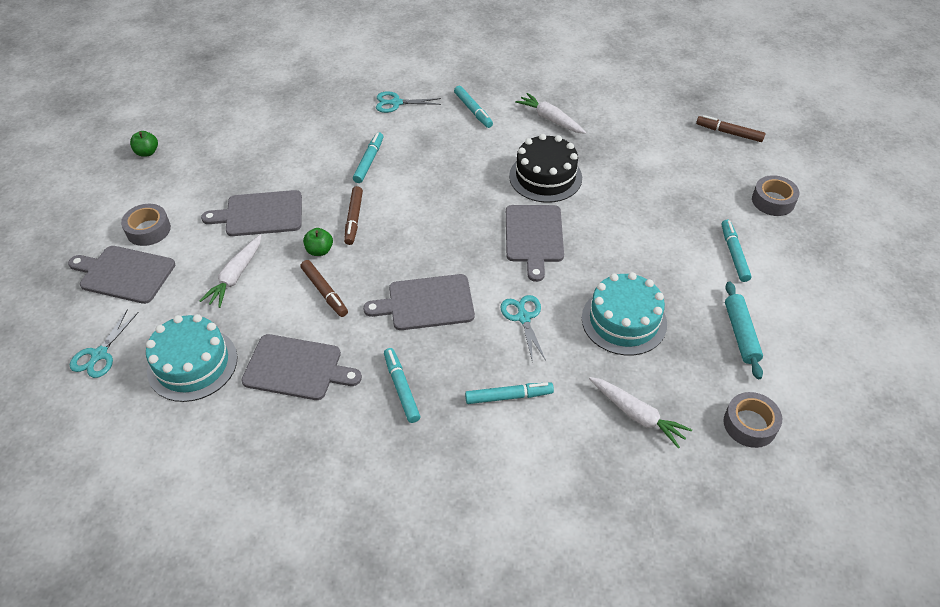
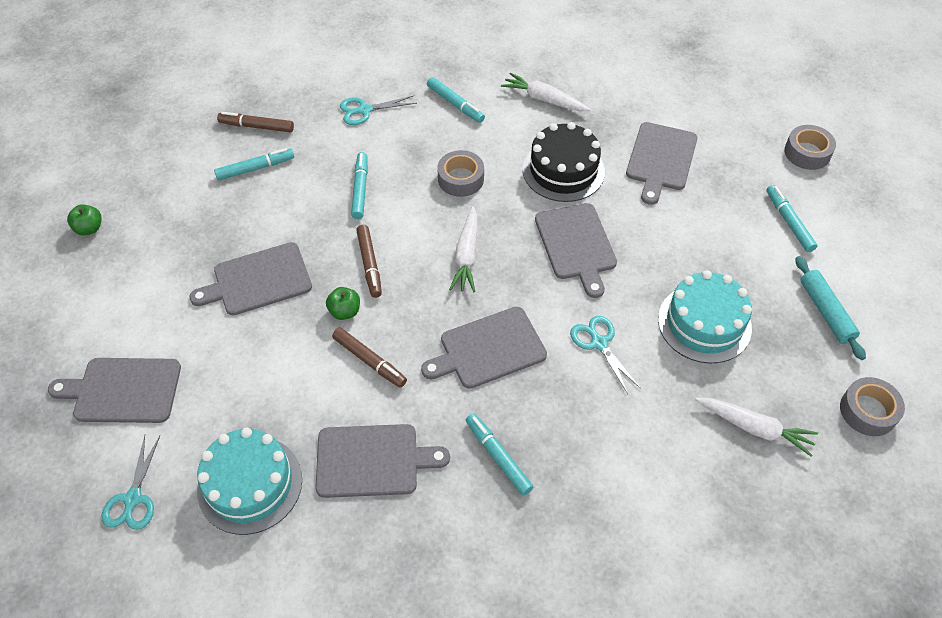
camera: 15 degrees left, 5 degrees up
grey tape [121,204,171,246] -> grey tape moved to [437,150,484,197]
white carrot [199,235,261,308] -> white carrot moved to [449,206,478,292]
turquoise marker [465,382,554,404] -> turquoise marker moved to [214,148,294,181]
brown marker [696,115,765,142] -> brown marker moved to [217,112,294,132]
none -> grey cutting board [626,122,698,205]

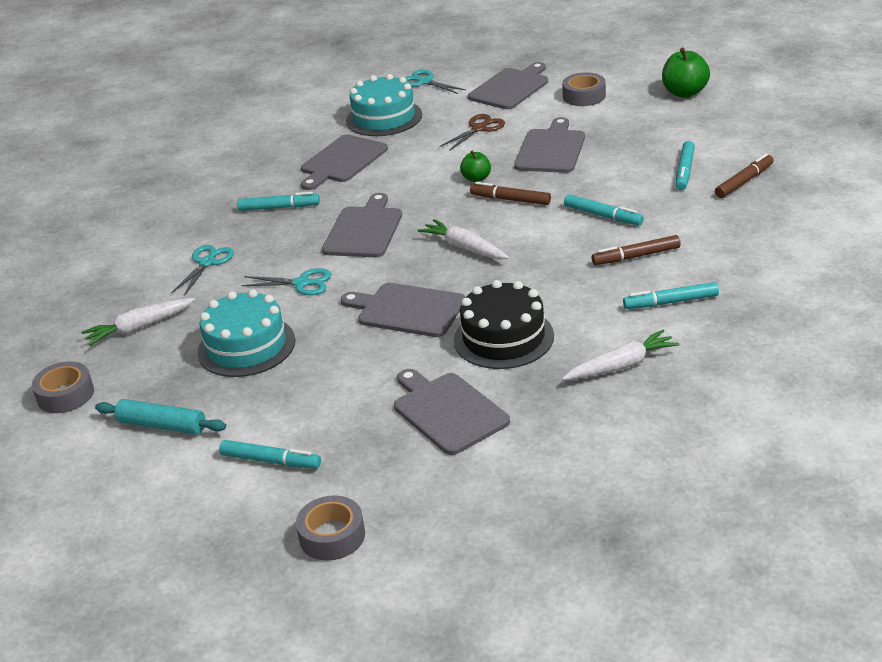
camera: 130 degrees right, 20 degrees down
green apple [67,204,101,236] -> green apple [662,48,710,98], size x1.66
brown marker [332,327,407,388] -> brown marker moved to [592,235,680,265]
turquoise scissors [340,95,417,125] -> turquoise scissors moved to [171,245,234,296]
grey tape [437,150,484,197] -> grey tape moved to [562,72,606,106]
none -> brown scissors [440,114,505,151]

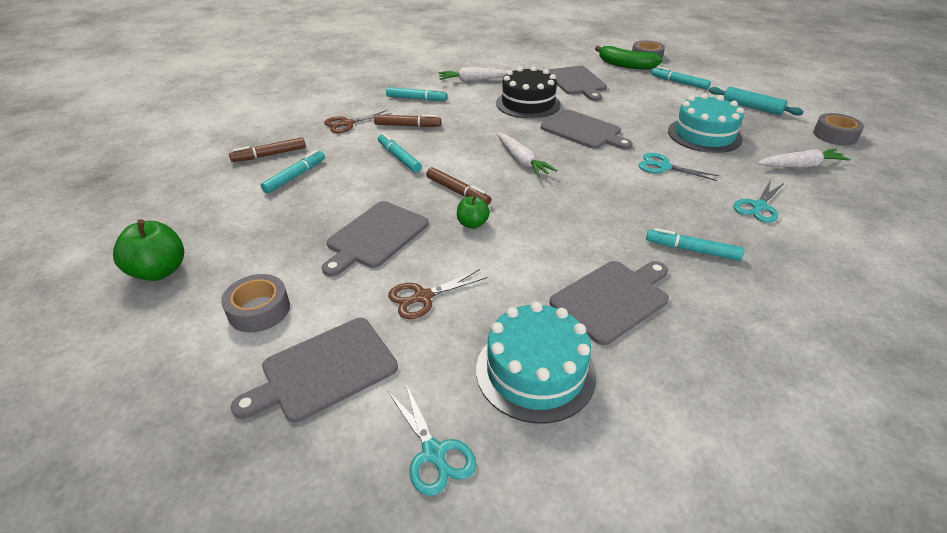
camera: 165 degrees left, 5 degrees up
grey cutting board [322,193,402,257] -> none
none -> brown scissors [324,110,391,133]
none -> green banana [595,46,662,70]

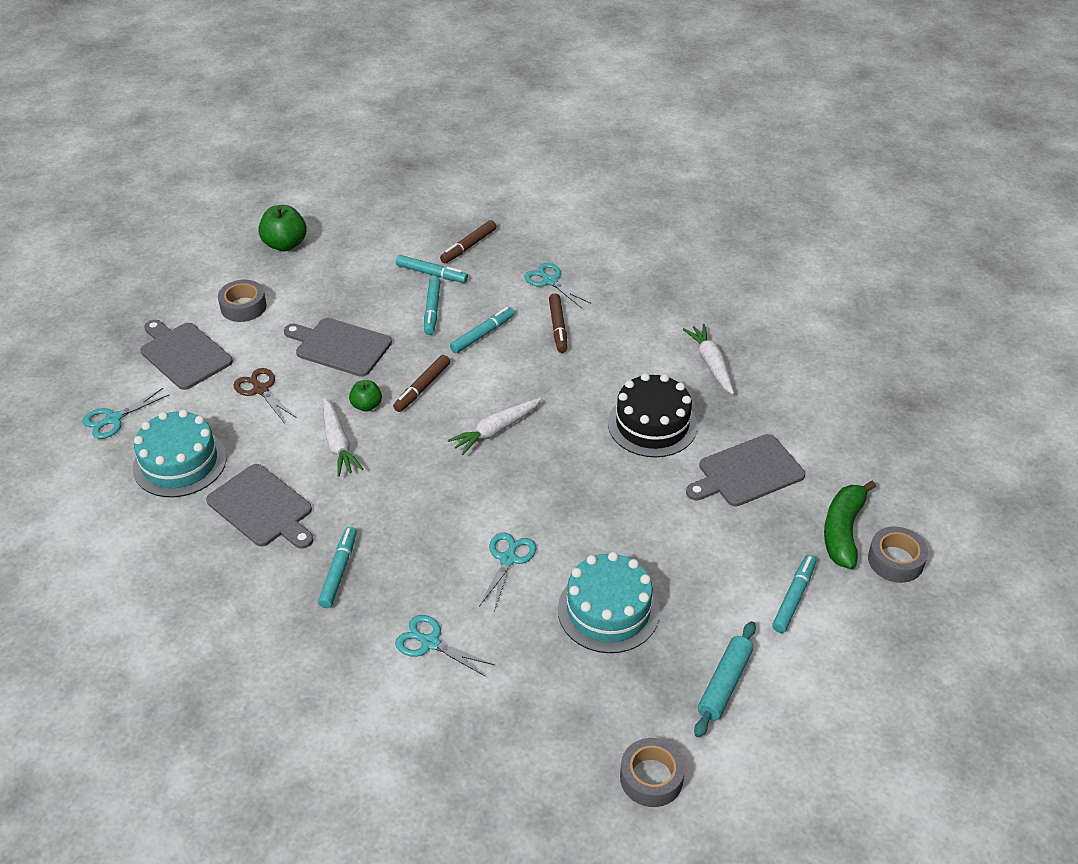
camera: 80 degrees right, 5 degrees up
brown marker [229,137,306,162] -> brown marker turned 105 degrees counterclockwise [440,220,497,263]
brown scissors [324,110,391,133] -> turquoise scissors [525,263,591,308]
turquoise marker [386,87,447,101] -> turquoise marker moved to [424,277,440,335]
grey cutting board [541,110,633,150] -> none
white carrot [757,149,851,168] -> white carrot moved to [323,398,363,477]

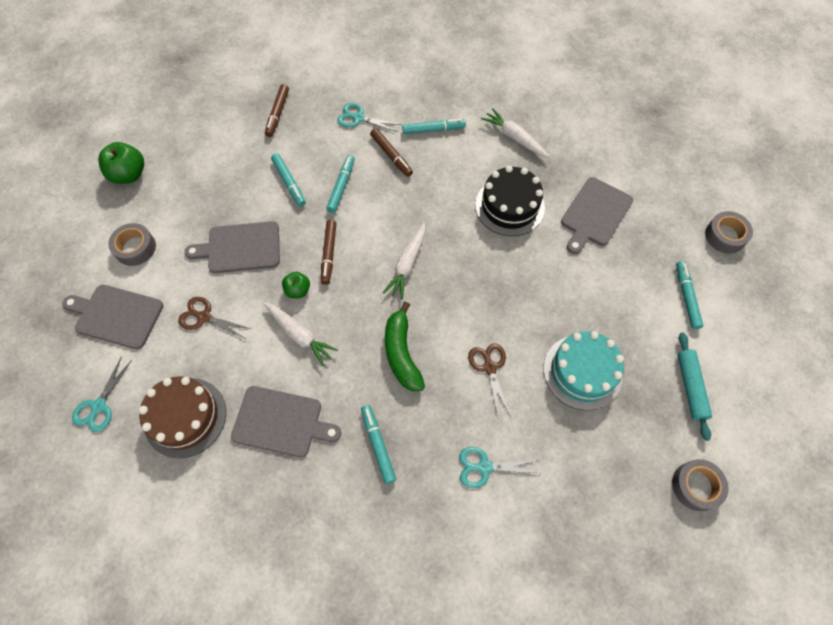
camera: 30 degrees left, 20 degrees up
turquoise cake [133,409,226,497] -> brown cake [139,376,226,458]
turquoise marker [396,255,468,283] -> turquoise marker moved to [402,119,466,134]
turquoise scissors [479,532,536,612] -> brown scissors [468,343,510,416]
green banana [824,480,876,569] -> green banana moved to [385,301,425,391]

